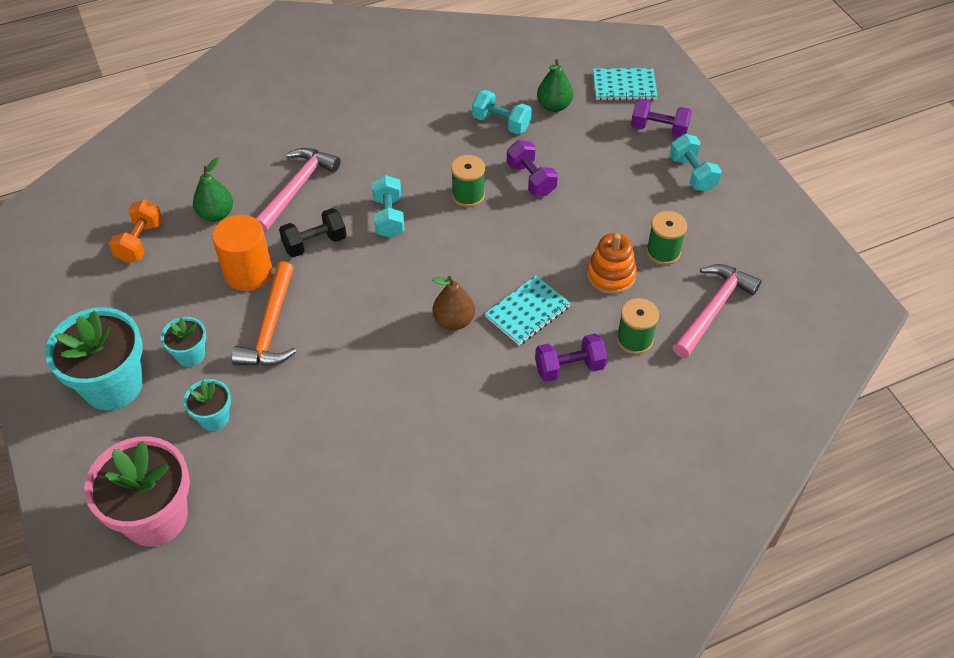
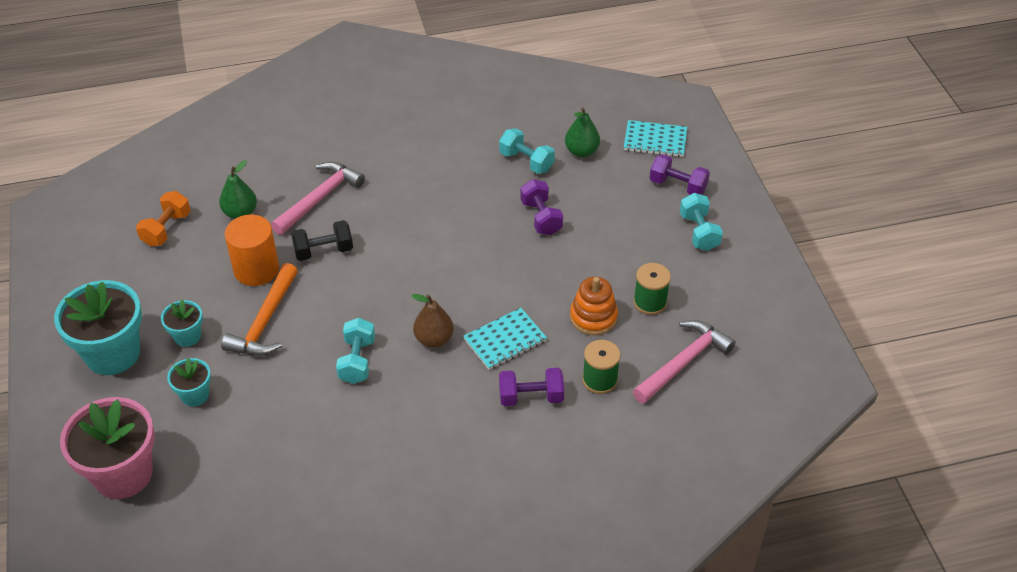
camera: 10 degrees right, 5 degrees down
turquoise dumbbell [372,175,405,238] -> turquoise dumbbell moved to [336,318,375,384]
green spool [451,155,485,207] -> none

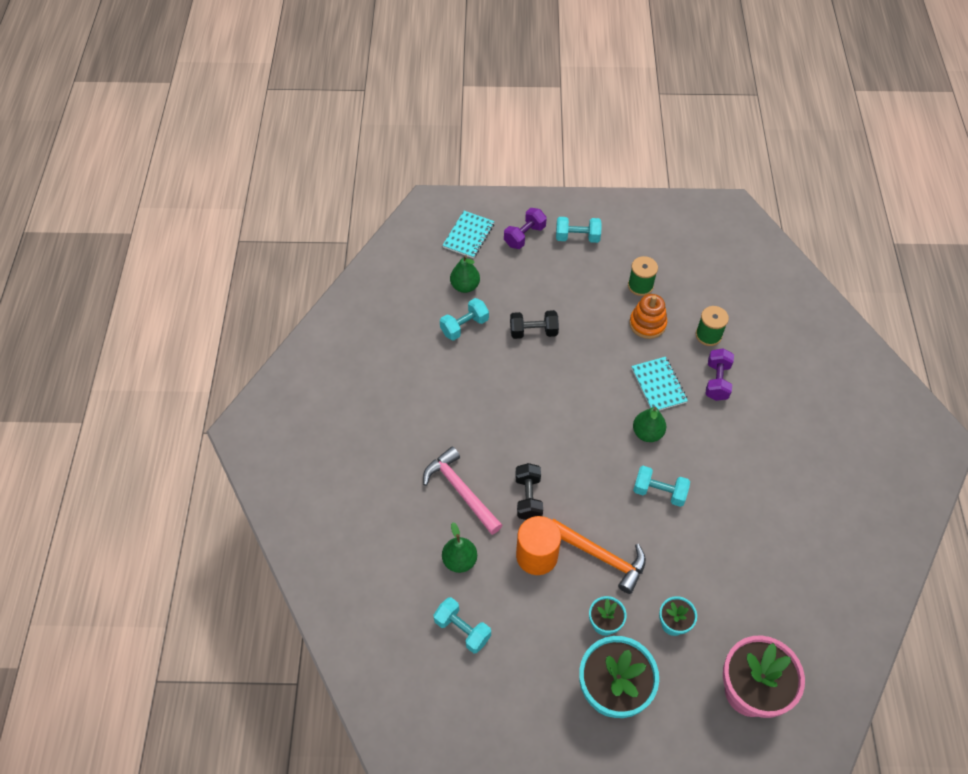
camera: 75 degrees left, 10 degrees up
orange dumbbell [136,191,191,247] -> turquoise dumbbell [433,597,491,653]
brown pear [411,294,454,347] -> green pear [633,407,666,442]
purple dumbbell [520,179,563,235] -> black dumbbell [510,310,559,339]
pink hammer [633,320,736,404] -> none

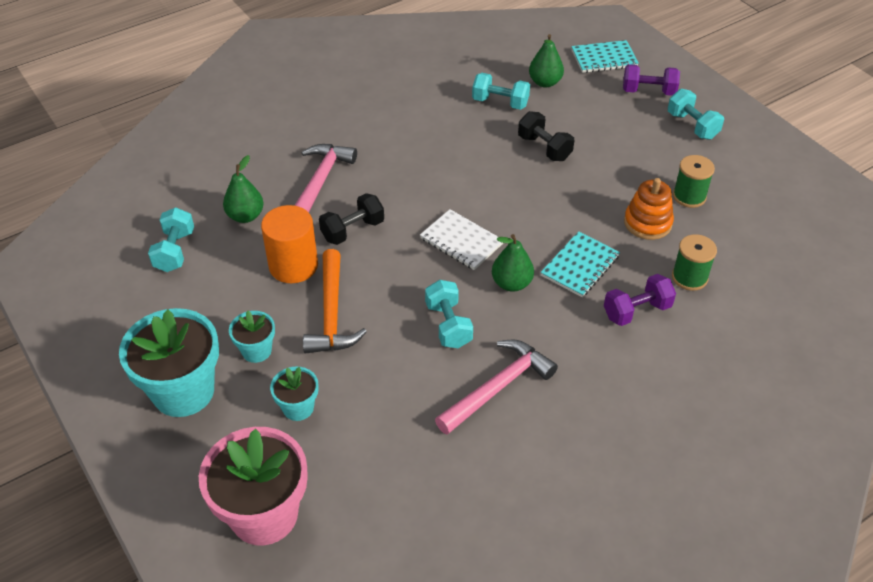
camera: 55 degrees right, 10 degrees down
none -> white notebook [420,209,503,270]
none -> pink hammer [435,340,558,435]

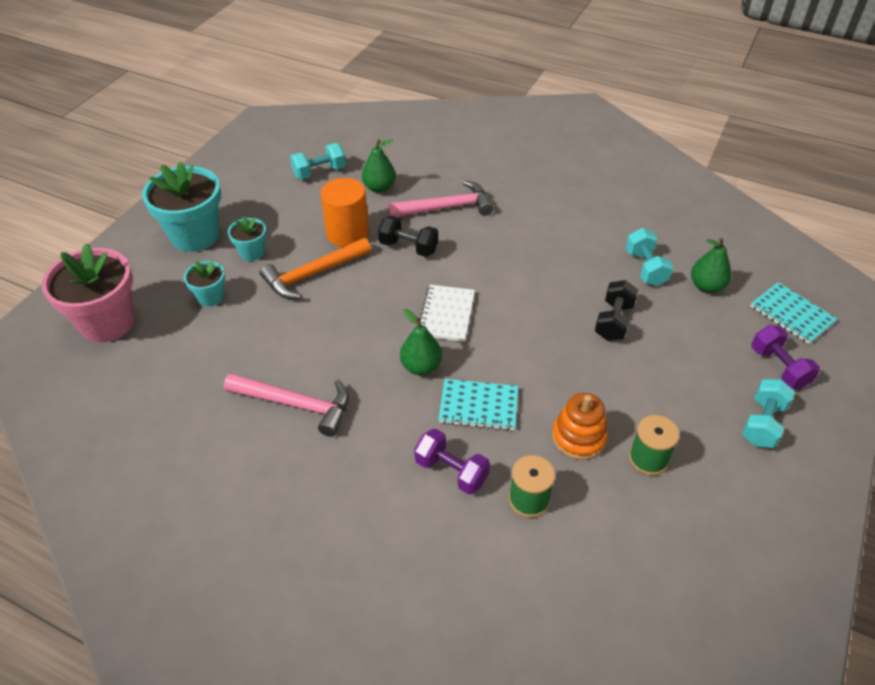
camera: 60 degrees right, 0 degrees up
turquoise dumbbell [425,280,473,348] -> none

